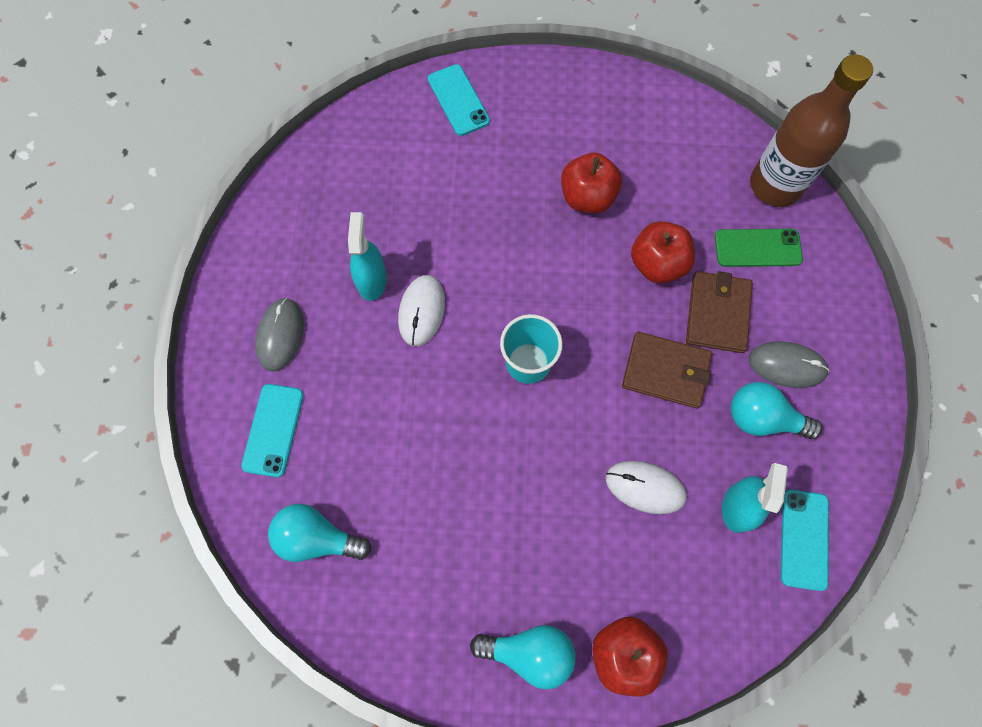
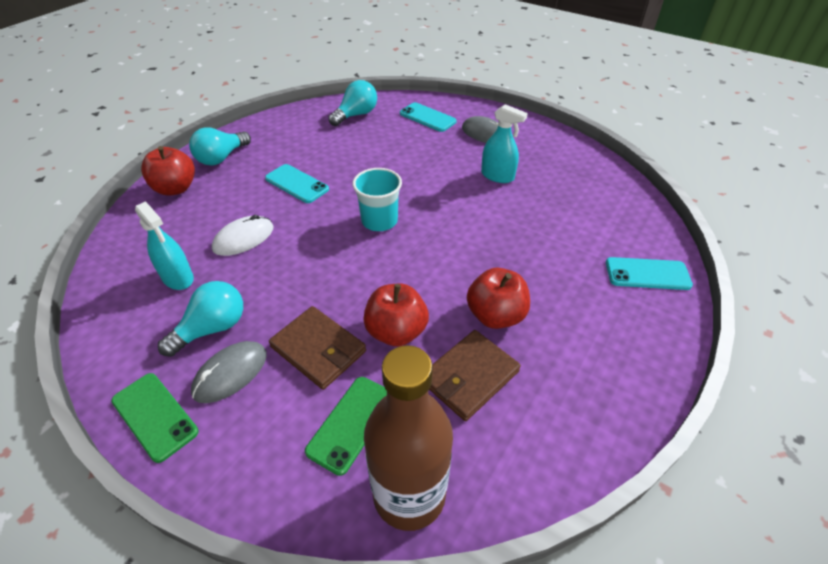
camera: 120 degrees right, 25 degrees down
white mouse [398,275,445,346] -> none
brown wallet [622,332,712,408] -> brown wallet moved to [429,330,521,421]
turquoise phone [781,489,829,591] -> turquoise phone moved to [265,164,329,203]
none -> green phone [111,373,199,463]

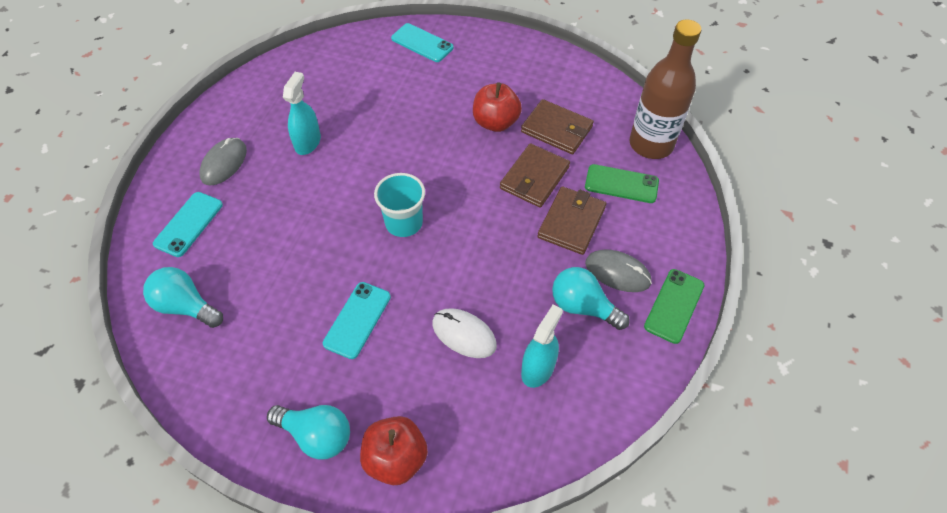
camera: 105 degrees left, 10 degrees up
red apple [363,284,429,347] -> brown wallet [500,143,570,208]
turquoise phone [606,257,693,290] -> turquoise phone turned 45 degrees counterclockwise [391,23,454,62]

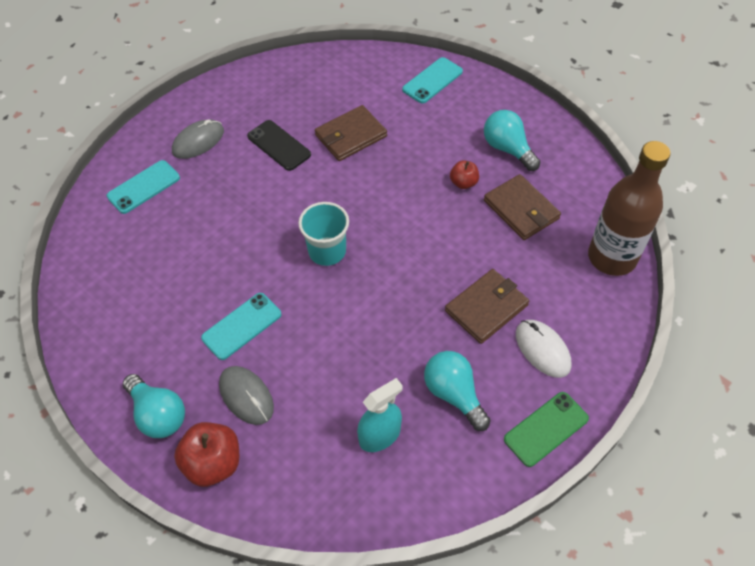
camera: 25 degrees right, 0 degrees up
turquoise light bulb [143,267,223,328] -> turquoise light bulb moved to [484,110,540,171]
turquoise spray bottle [283,72,321,155] -> black phone [247,120,311,171]
turquoise phone [391,23,454,62] -> turquoise phone turned 75 degrees clockwise [402,57,463,103]
white mouse [432,308,497,358] -> white mouse moved to [516,320,572,378]
red apple [473,82,522,132] -> red apple [450,160,479,189], size x0.58
brown wallet [500,143,570,208] -> brown wallet moved to [315,105,387,161]
green phone [585,164,659,203] -> none
grey mouse [585,249,652,292] -> grey mouse moved to [219,366,274,425]

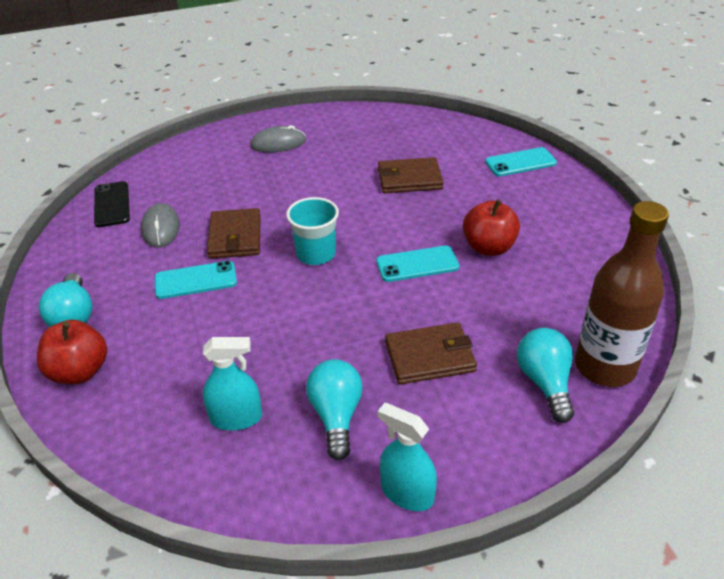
camera: 30 degrees right, 15 degrees down
turquoise phone [107,160,180,214] -> turquoise phone moved to [376,246,459,282]
grey mouse [219,366,274,425] -> grey mouse moved to [141,203,180,248]
black phone [247,120,311,171] -> black phone moved to [94,181,130,227]
red apple [450,160,479,189] -> red apple [463,199,520,256], size x1.73
turquoise light bulb [484,110,540,171] -> turquoise light bulb moved to [517,328,574,423]
brown wallet [484,174,561,240] -> brown wallet moved to [207,208,261,259]
green phone [504,392,589,467] -> turquoise spray bottle [378,403,437,511]
white mouse [516,320,572,378] -> none

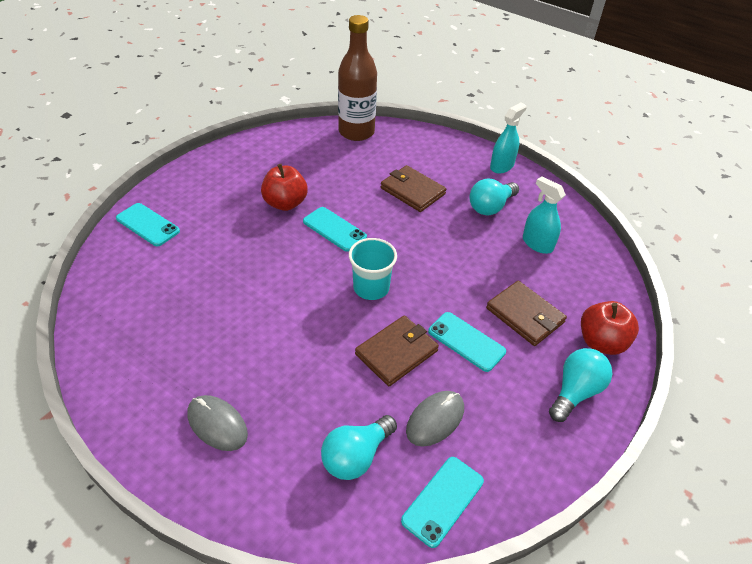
camera: 130 degrees left, 5 degrees up
black phone [94,181,130,227] -> turquoise phone [401,457,484,548]
brown wallet [378,157,444,193] -> brown wallet moved to [486,281,567,346]
turquoise spray bottle [378,403,437,511] -> turquoise spray bottle turned 135 degrees counterclockwise [490,103,527,174]
turquoise light bulb [517,328,574,423] -> turquoise light bulb moved to [321,415,397,480]

